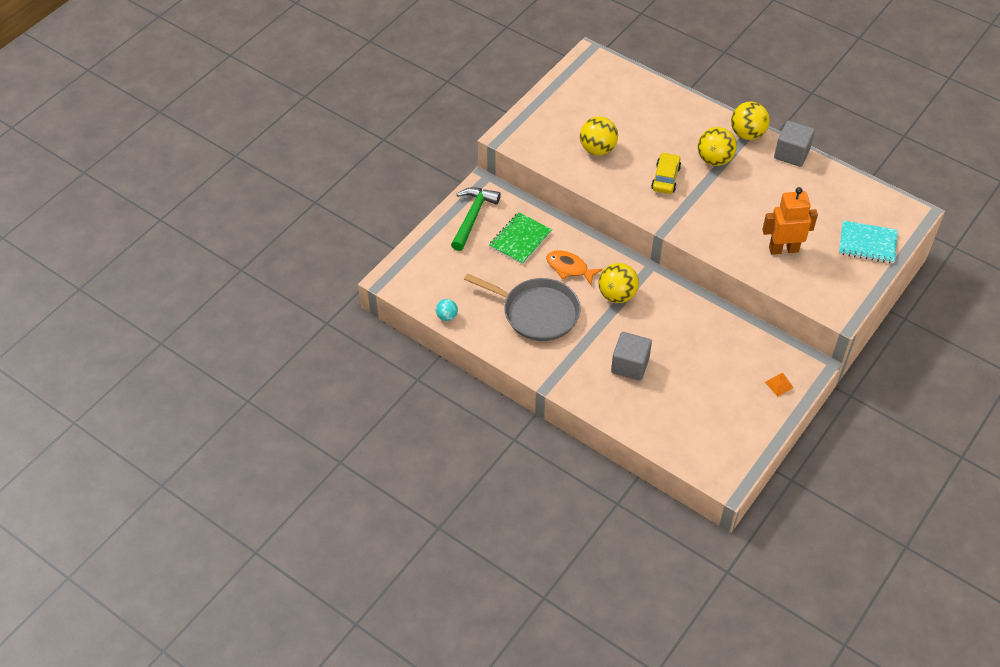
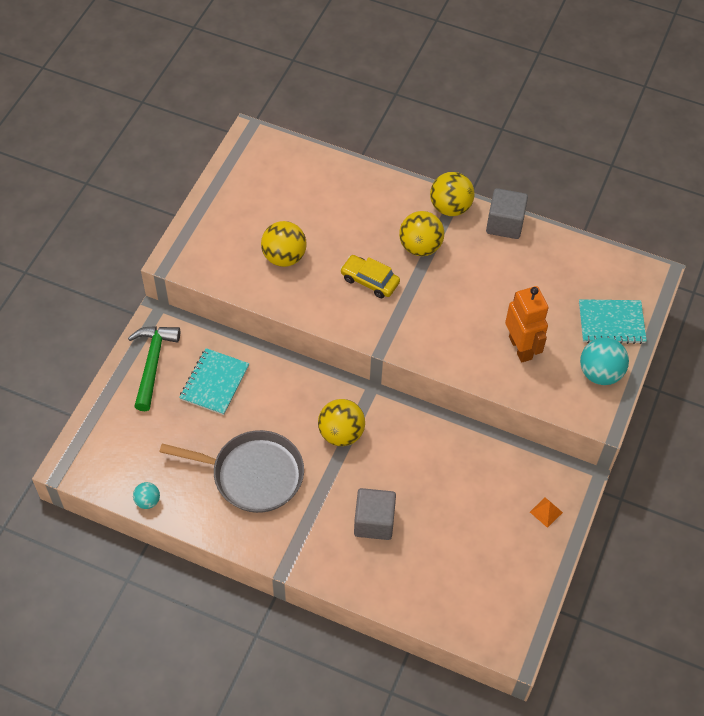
camera: 15 degrees left, 5 degrees up
green notebook [489,212,552,265] -> turquoise notebook [179,348,249,415]
orange fish [546,250,603,285] -> none
yellow car [651,152,681,194] -> yellow car turned 60 degrees counterclockwise [340,255,400,298]
orange robot [762,187,818,255] -> orange robot turned 90 degrees clockwise [505,286,548,362]
none -> turquoise ball [580,337,629,385]

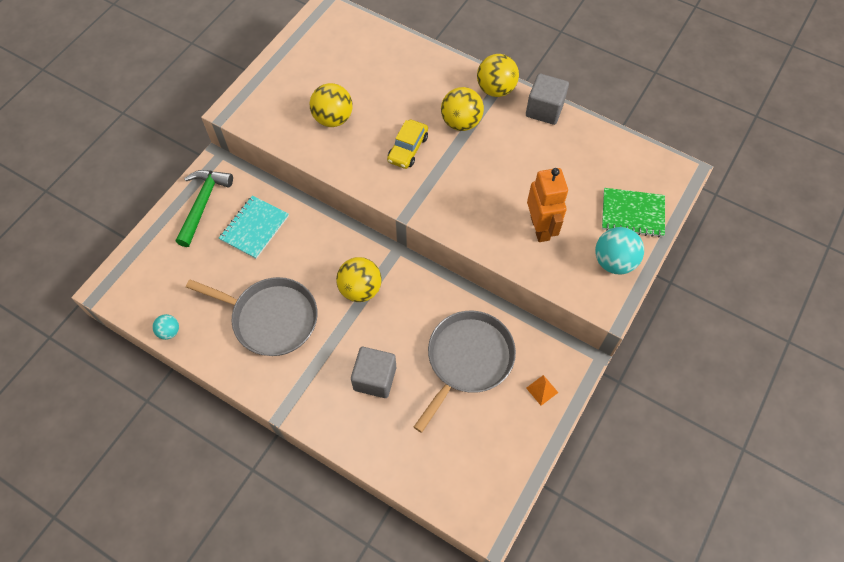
camera: 10 degrees right, 5 degrees up
yellow car [340,255,400,298] -> yellow car turned 105 degrees counterclockwise [387,119,428,169]
turquoise notebook [579,299,647,344] -> green notebook [602,188,665,238]
none -> grey pan [414,311,516,433]

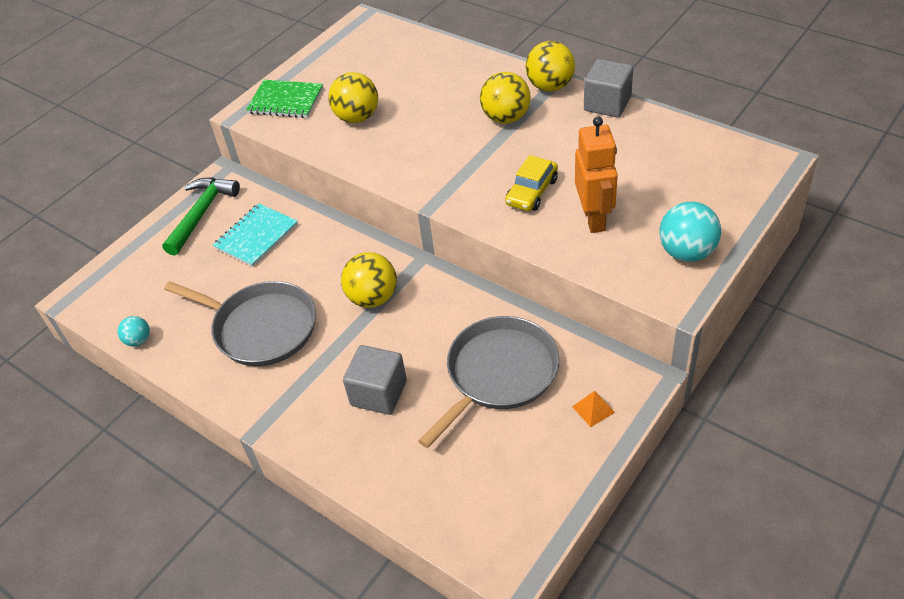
camera: 10 degrees right, 15 degrees down
yellow car [387,119,428,169] -> yellow car moved to [505,155,558,211]
green notebook [602,188,665,238] -> green notebook moved to [246,80,323,118]

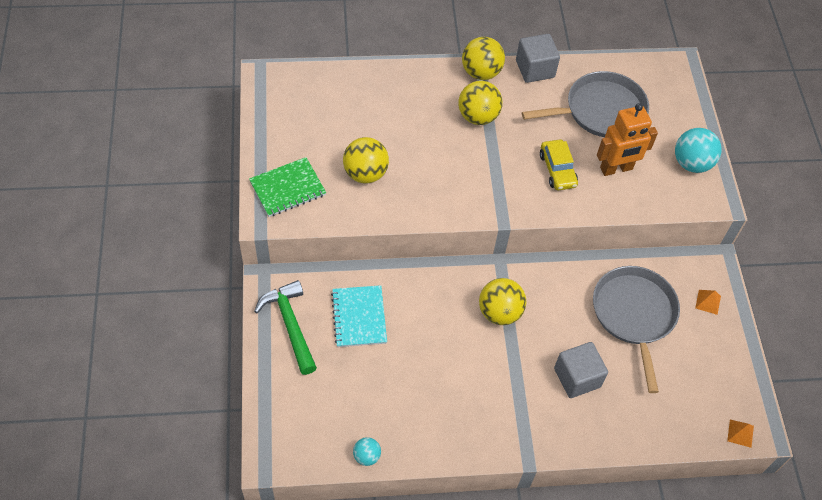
camera: 50 degrees left, 10 degrees up
grey pan [164,281,316,366] -> grey pan moved to [522,71,649,137]
orange robot [575,116,618,233] -> orange robot turned 120 degrees clockwise [597,103,658,176]
none -> orange pyramid [727,420,754,448]

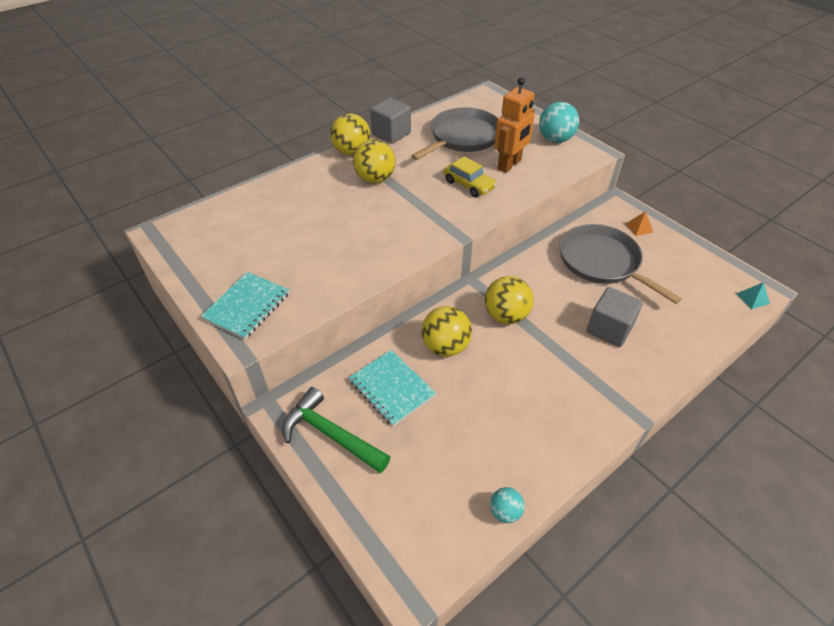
camera: 30 degrees left, 10 degrees down
green notebook [249,157,326,217] -> turquoise notebook [201,272,289,339]
yellow ball [343,137,389,183] -> yellow ball moved to [421,306,472,357]
orange pyramid [727,420,754,448] -> turquoise pyramid [737,282,770,309]

